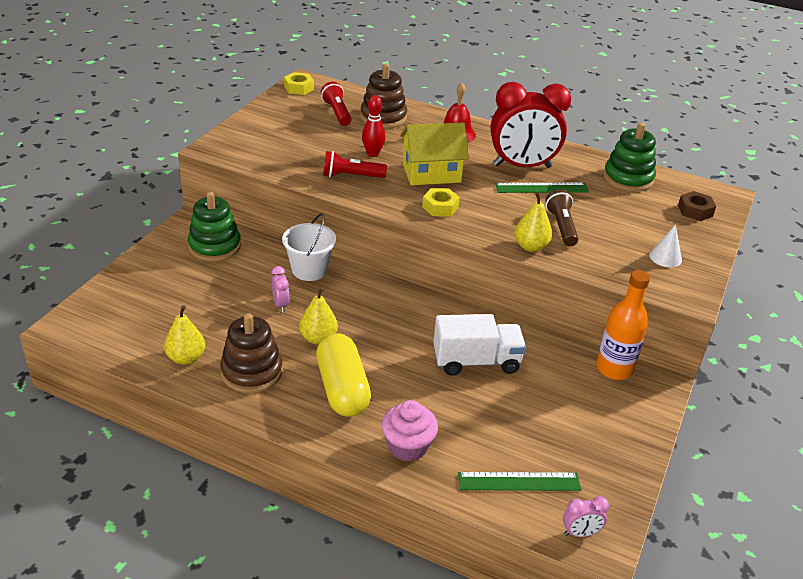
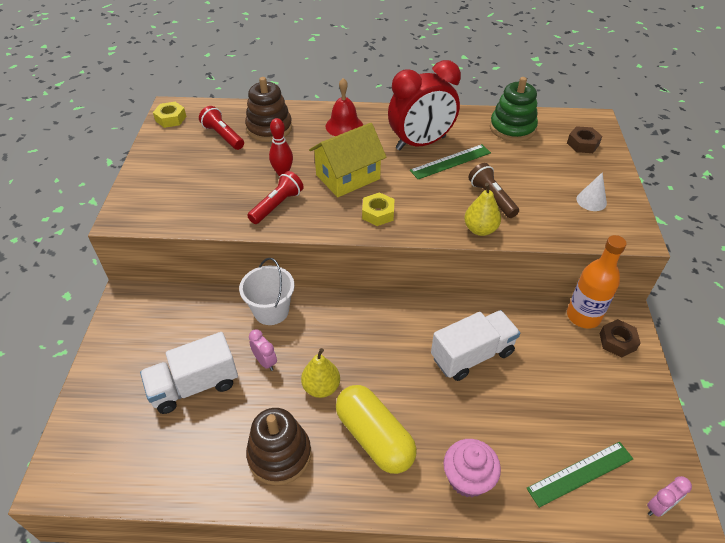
camera: 20 degrees left, 10 degrees up
yellow pear [164,305,205,365] -> none
green stacking toy [188,192,241,262] -> none
red flashlight [323,151,387,178] -> red flashlight turned 150 degrees clockwise [247,171,304,224]
none -> white truck [140,332,238,414]
none -> brown nut [600,319,640,358]

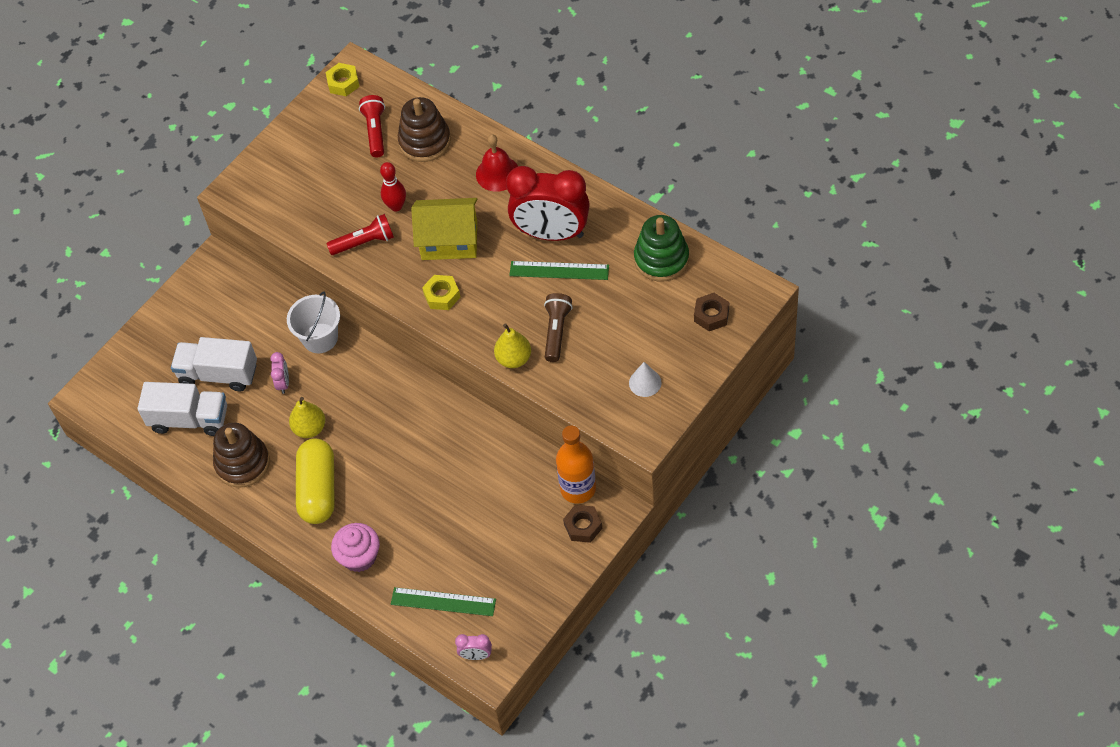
camera: 40 degrees right, 10 degrees up
white truck [431,310,520,381] -> white truck moved to [138,382,227,436]

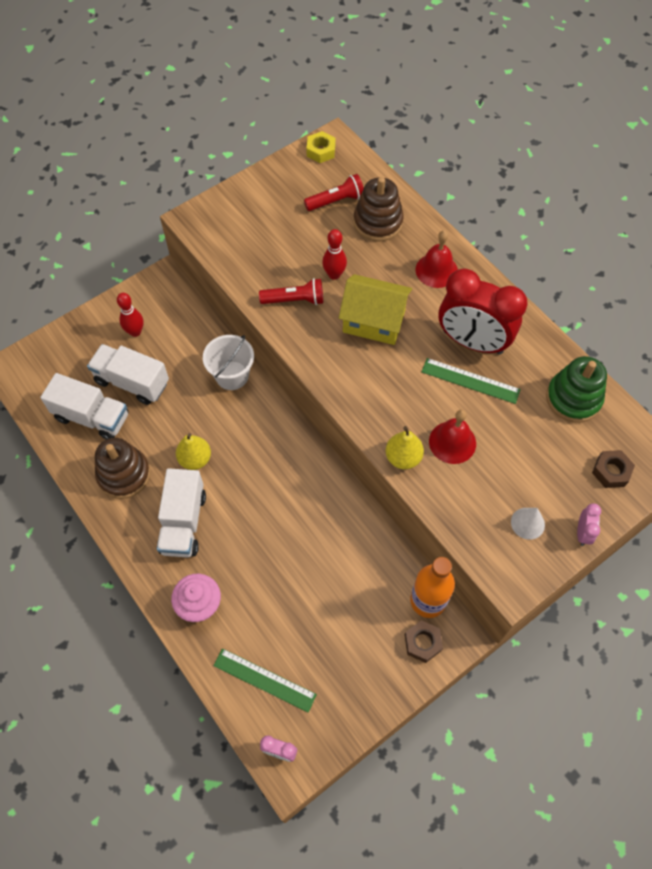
camera: 10 degrees right, 5 degrees up
pink clock [270,352,289,394] -> pink clock moved to [577,503,601,546]
yellow capsule [296,439,335,524] -> white truck [157,468,206,558]
red flashlight [359,95,385,158] -> red flashlight turned 60 degrees clockwise [304,174,364,211]
yellow nut [422,275,460,310] -> none
brown flashlight [544,293,572,362] -> red bell [429,410,476,464]
none -> red bowling pin [117,293,143,337]

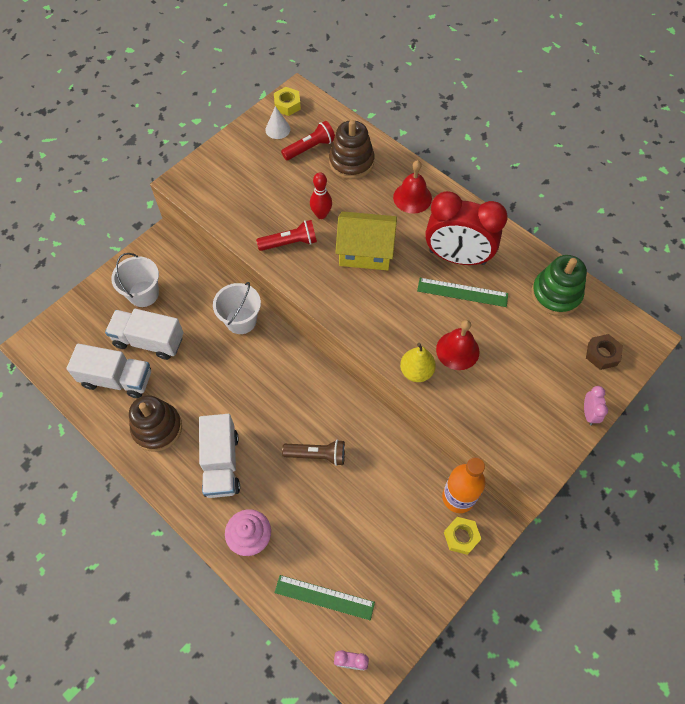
camera: 10 degrees left, 0 degrees up
red bowling pin [117,293,143,337] -> white bucket [111,253,159,307]
yellow pear [176,433,211,470] -> none
brown nut [405,620,443,663] -> yellow nut [444,517,481,555]
white cone [511,508,545,540] -> white cone moved to [265,106,290,139]
none -> brown flashlight [282,440,345,466]

